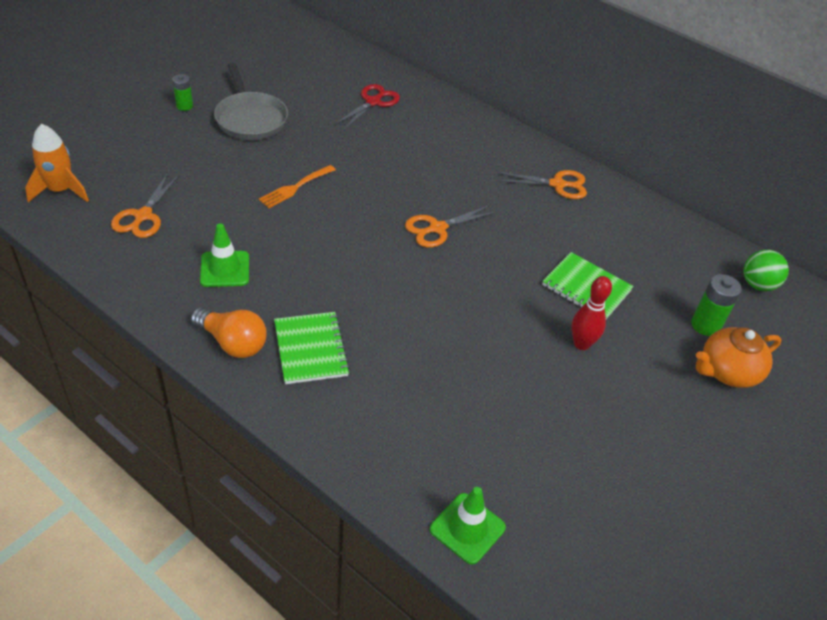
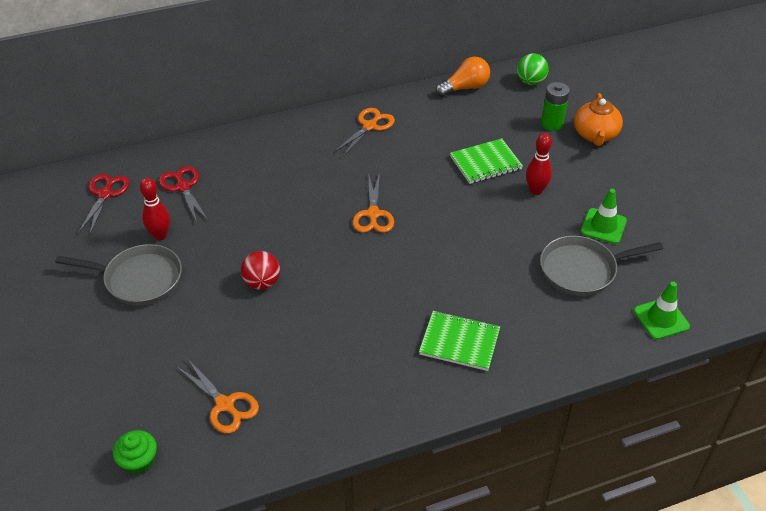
camera: 55 degrees left, 0 degrees up
orange rocket [25,124,89,202] -> green cupcake [113,430,157,475]
green battery [172,74,193,111] -> none
orange light bulb [191,307,267,358] -> orange light bulb moved to [436,57,490,97]
green traffic cone [200,223,249,287] -> green traffic cone moved to [581,189,627,244]
orange fork [259,165,336,208] -> red ball [241,251,280,290]
none -> red scissors [78,174,130,236]
none -> red bowling pin [140,178,170,240]
none -> grey pan [540,236,663,296]

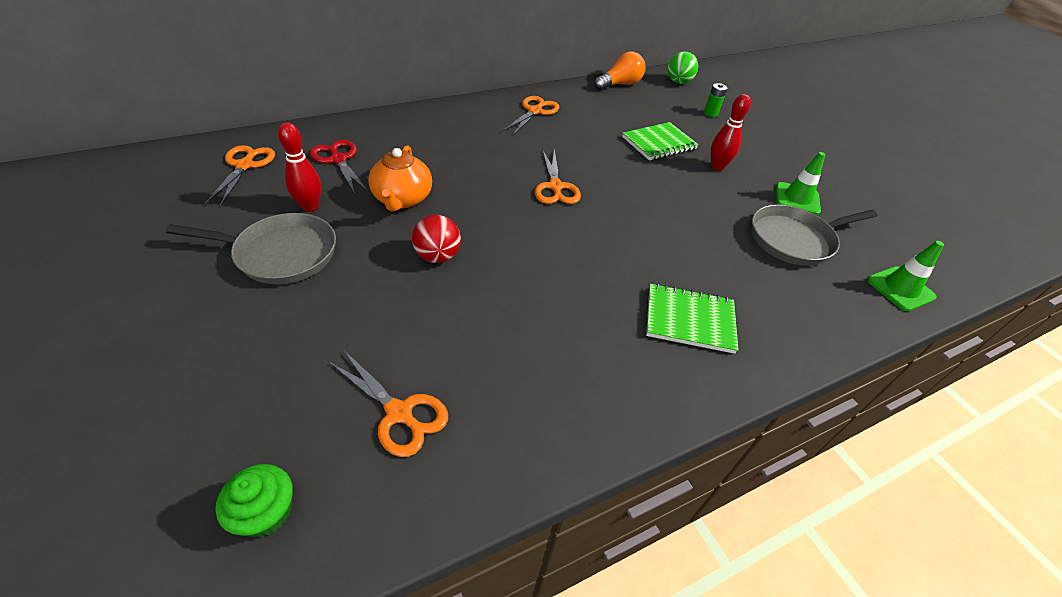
camera: 10 degrees left, 0 degrees up
red scissors [78,174,130,236] -> orange scissors [205,145,275,207]
green battery [541,82,570,131] -> green battery [704,83,728,117], size x0.66
orange teapot [574,93,623,146] -> orange teapot moved to [368,145,432,212]

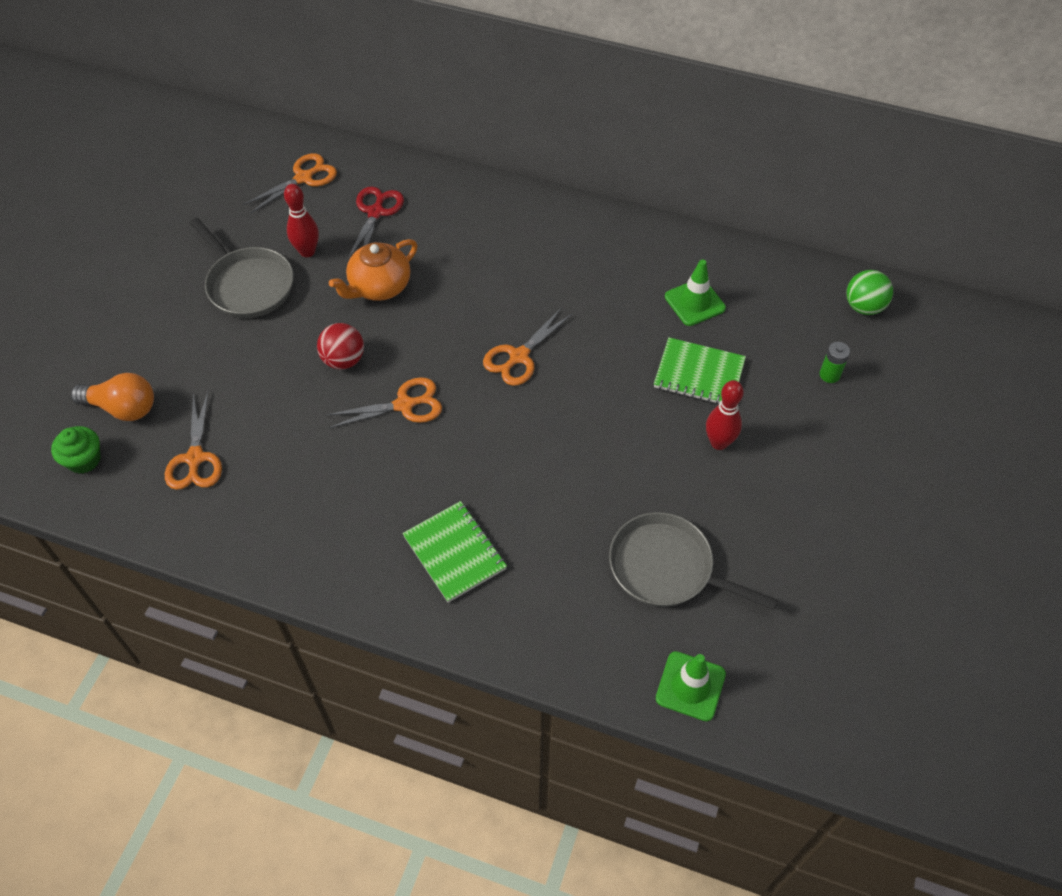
camera: 50 degrees right, 10 degrees up
orange scissors [503,96,559,136] -> orange scissors moved to [326,377,442,428]
orange light bulb [594,52,645,90] -> orange light bulb moved to [71,373,154,421]
green traffic cone [776,152,826,215] -> green traffic cone moved to [665,260,726,326]

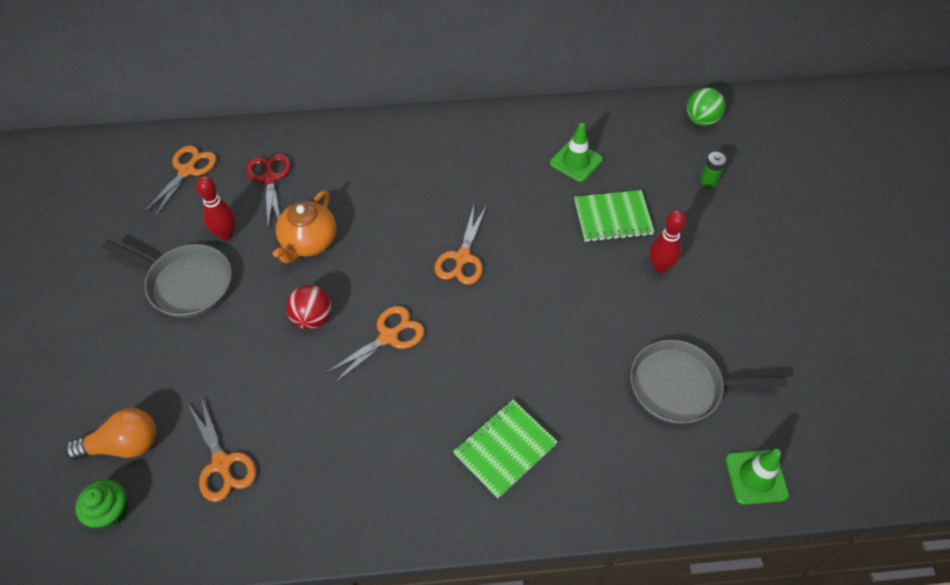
camera: 25 degrees left, 0 degrees up
green notebook [402,501,507,603] -> green notebook turned 75 degrees counterclockwise [453,399,558,498]

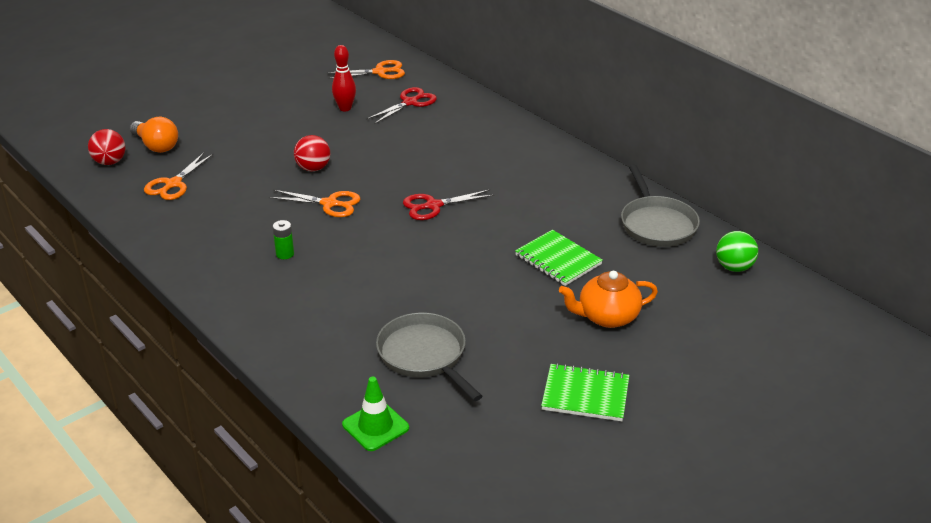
camera: 55 degrees right, 20 degrees down
green cupcake [75,480,128,528] -> red ball [88,129,125,165]
grey pan [103,240,232,318] -> grey pan moved to [621,165,700,247]
orange teapot [273,190,337,264] -> orange teapot moved to [559,271,658,328]
orange scissors [434,205,487,285] -> red scissors [403,190,495,220]
green notebook [453,399,558,498] -> green notebook moved to [541,363,629,421]
green traffic cone [550,123,603,182] -> none
red bowling pin [650,210,686,273] -> none
green battery [700,152,726,188] -> green battery moved to [273,220,294,259]

